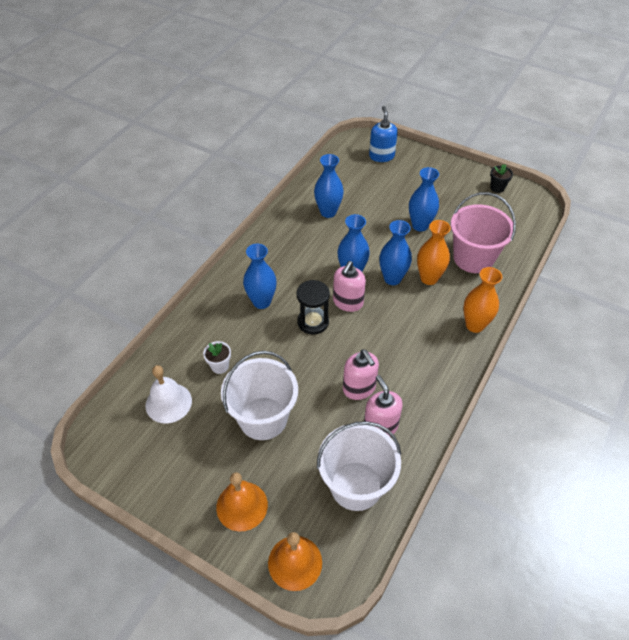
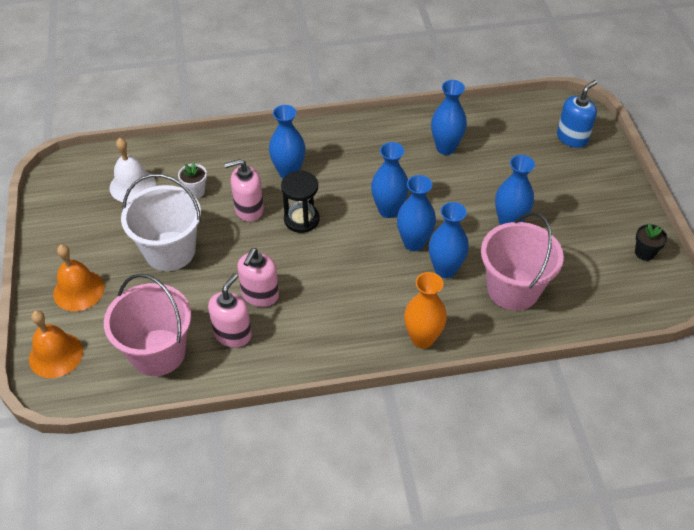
camera: 50 degrees right, 0 degrees up
white bucket [317,421,401,511] -> pink bucket [104,274,191,376]
pink soap dispenser [333,261,366,312] -> pink soap dispenser moved to [224,159,264,222]
orange vase [417,220,451,285] -> blue vase [429,202,469,278]

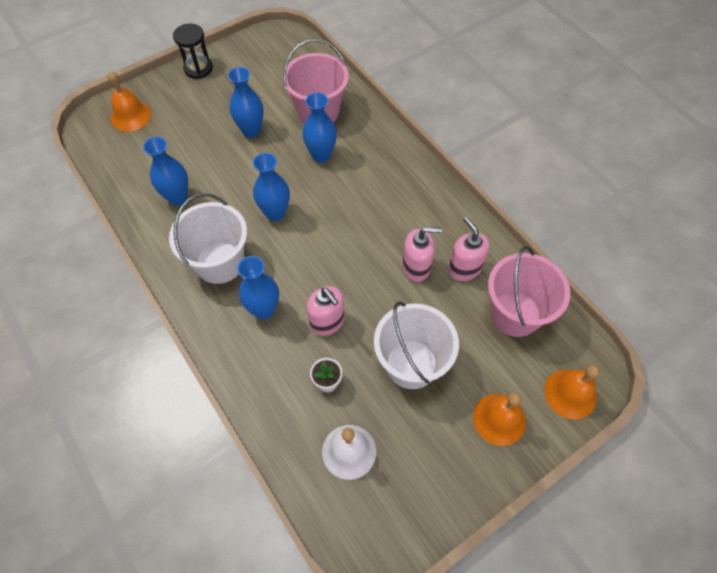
camera: 115 degrees left, 10 degrees up
pink soap dispenser [208,274,252,347] -> pink soap dispenser turned 60 degrees clockwise [448,217,490,281]
black hourglass [281,171,320,233] -> black hourglass moved to [173,23,213,79]
blue vase [397,175,436,251] -> none
orange vase [404,272,447,349] -> none
blue soap dispenser [557,80,597,148] -> orange bell [108,71,151,132]
black flower pot [635,223,667,261] -> none
none -> white bucket [169,193,247,284]

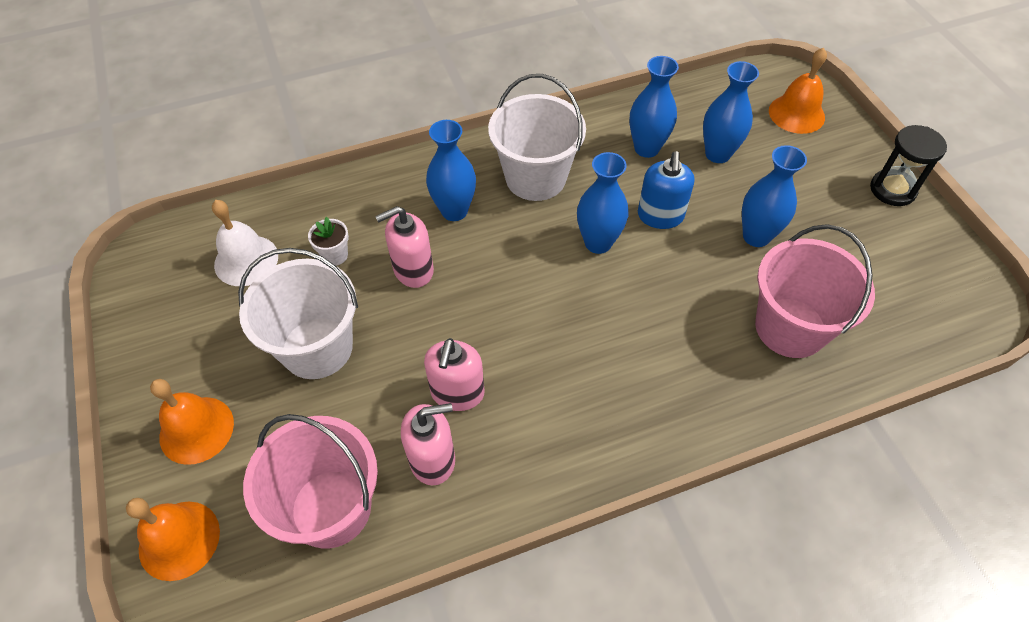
camera: 105 degrees right, 5 degrees down
blue vase [302,92,337,163] -> blue vase moved to [703,61,759,163]
none -> blue soap dispenser [638,151,694,229]

